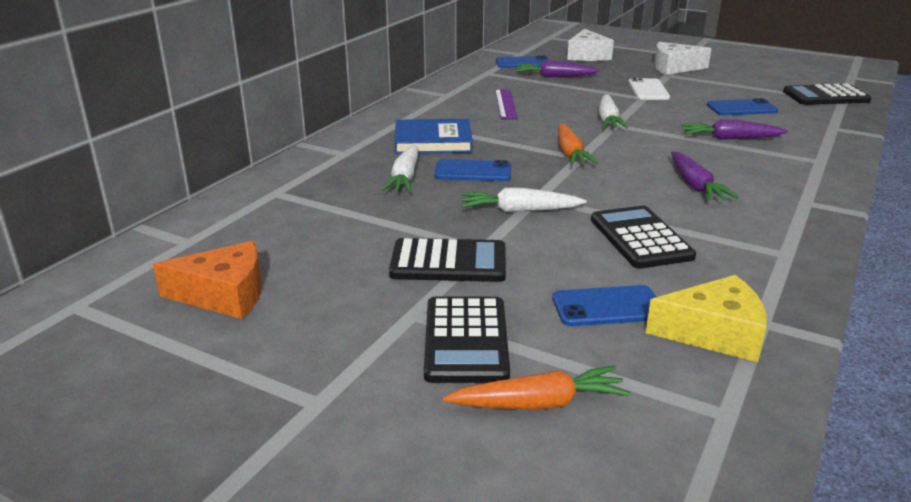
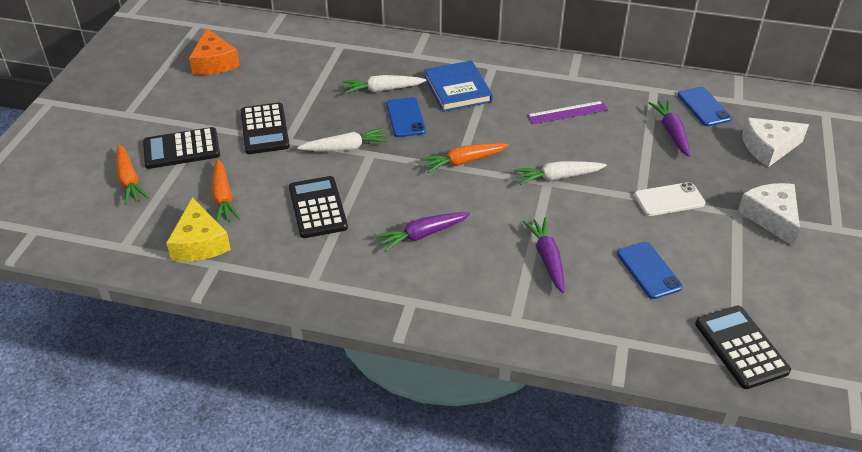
camera: 75 degrees right, 15 degrees up
white carrot [461,188,587,212] -> white carrot turned 90 degrees clockwise [297,128,388,151]
blue phone [552,285,656,326] -> orange carrot [211,159,240,222]
black calculator [591,206,696,269] -> black calculator turned 75 degrees counterclockwise [289,176,348,238]

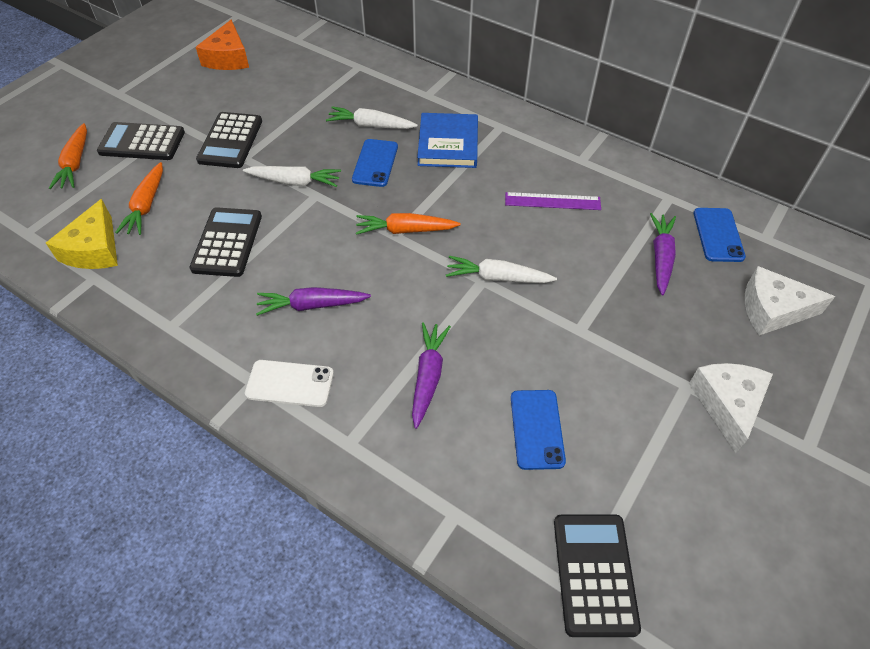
camera: 20 degrees right, 10 degrees up
white phone [634,182,705,216] -> white phone moved to [245,360,334,407]

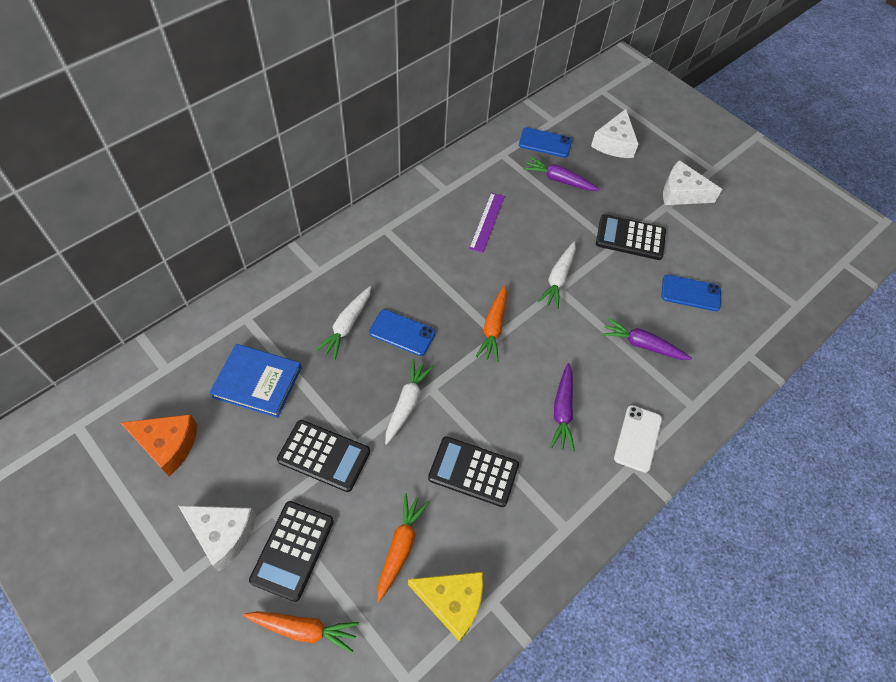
camera: 80 degrees left, 5 degrees up
orange carrot [115,162,163,235] -> orange carrot turned 90 degrees counterclockwise [377,494,429,602]
blue book [417,113,478,168] -> blue book moved to [209,344,301,418]
black calculator [554,515,641,637] -> black calculator moved to [596,214,666,260]
none -> white cheese [179,506,256,572]

